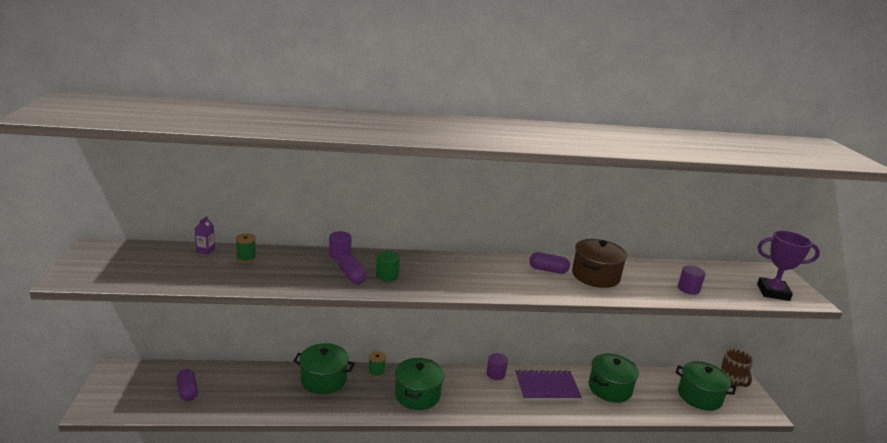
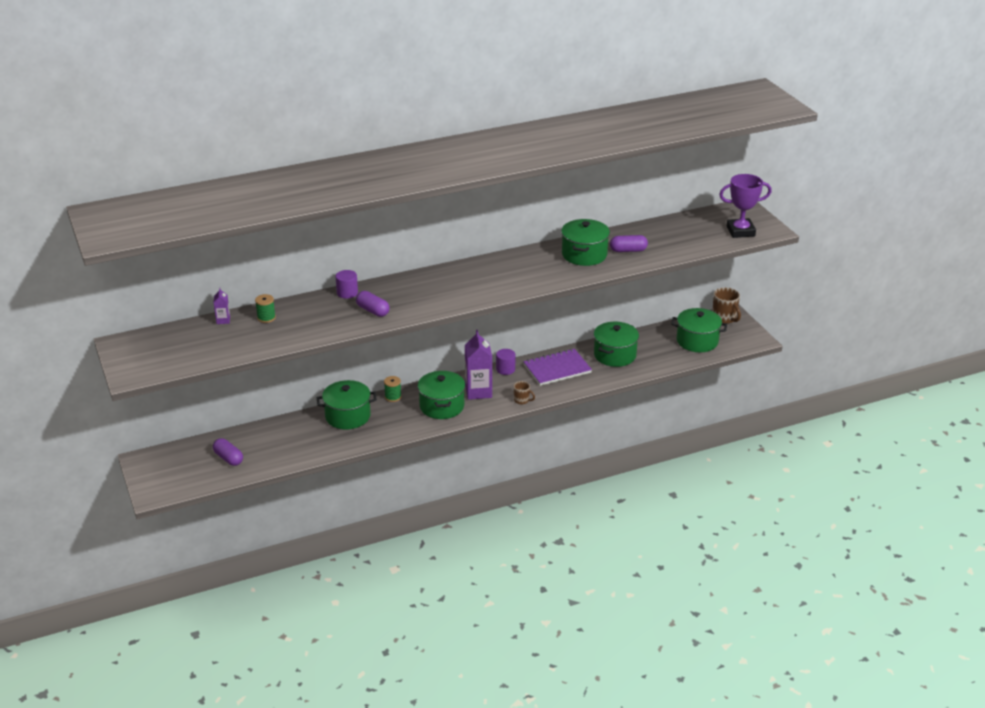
camera: 15 degrees left, 10 degrees up
green cylinder [376,251,400,281] -> none
purple capsule [529,252,570,274] -> purple capsule moved to [610,235,648,252]
brown pot [572,239,627,288] -> green pot [561,219,610,266]
purple cylinder [678,265,705,295] -> none
none -> purple carton [465,330,492,400]
none -> brown mug [514,381,535,404]

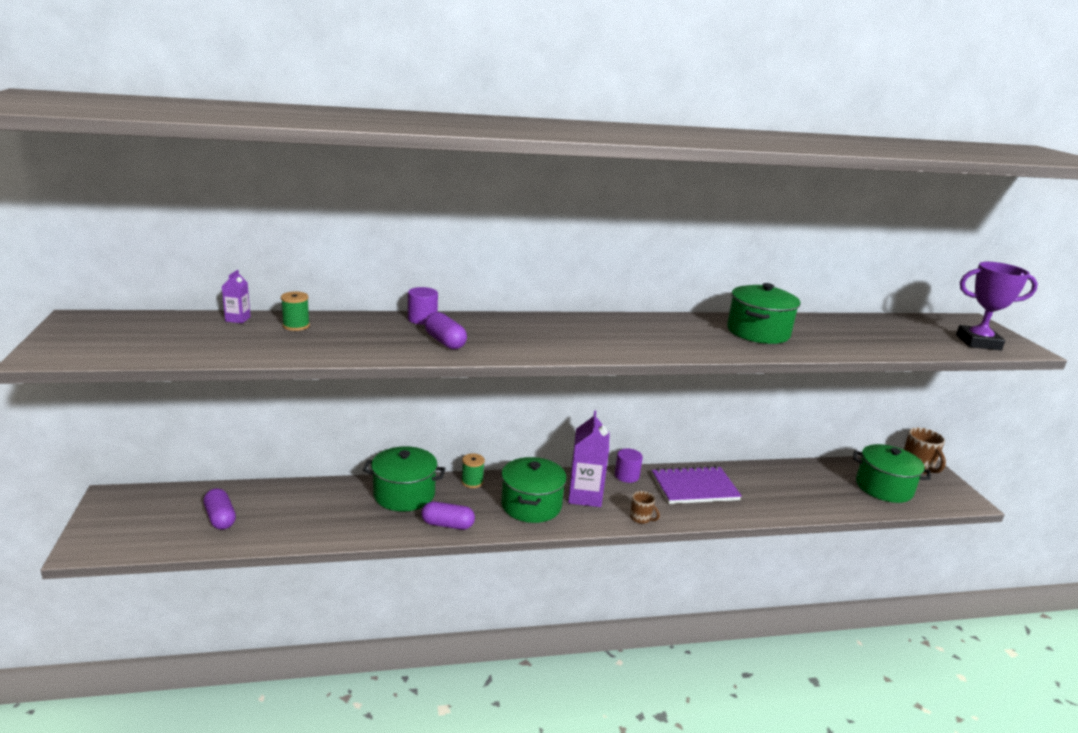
camera: 10 degrees right, 10 degrees down
green pot [594,322,639,367] -> none
purple capsule [610,235,648,252] -> purple capsule moved to [421,502,475,530]

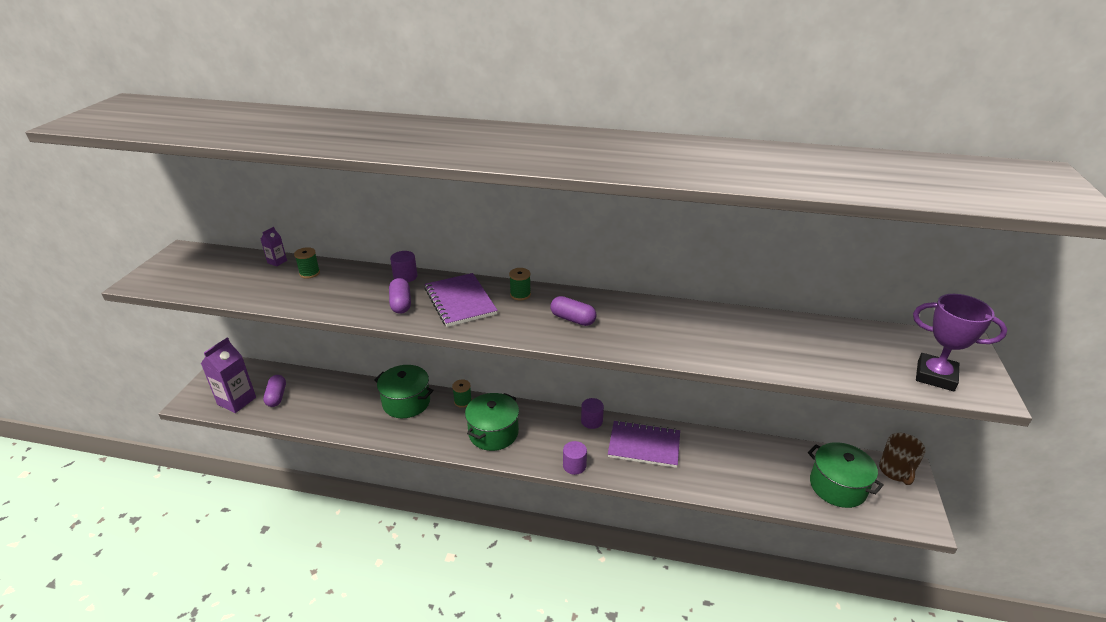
camera: 25 degrees right, 10 degrees up
purple capsule [421,502,475,530] -> purple capsule moved to [550,296,596,326]
purple carton [568,410,609,507] -> purple carton moved to [201,338,256,413]
brown mug [630,491,660,524] -> purple cylinder [563,441,587,475]
green pot [727,283,800,344] -> none
none -> purple notebook [425,273,498,327]
none -> green spool [509,268,531,301]

